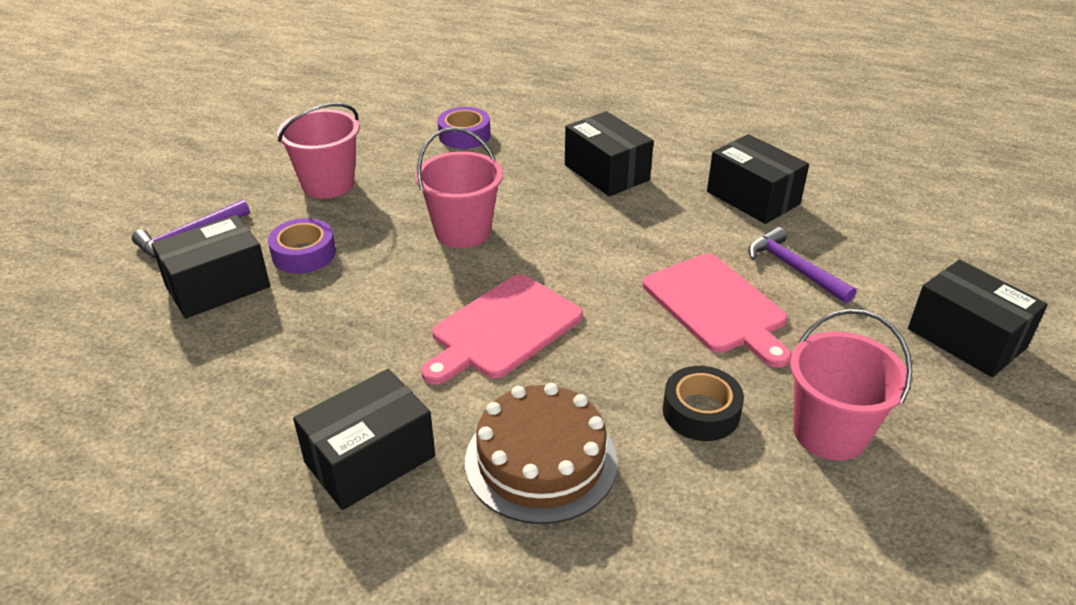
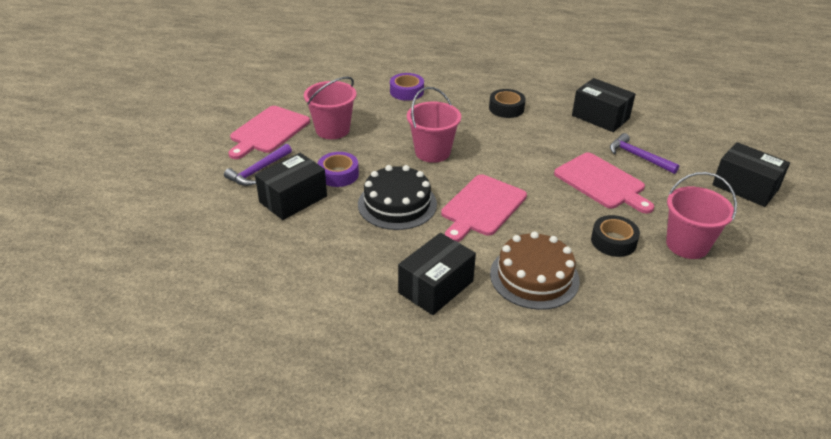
camera: 10 degrees left, 0 degrees up
black box [565,111,654,196] -> black tape [489,89,526,118]
none -> pink cutting board [228,106,310,159]
none -> black cake [358,165,437,230]

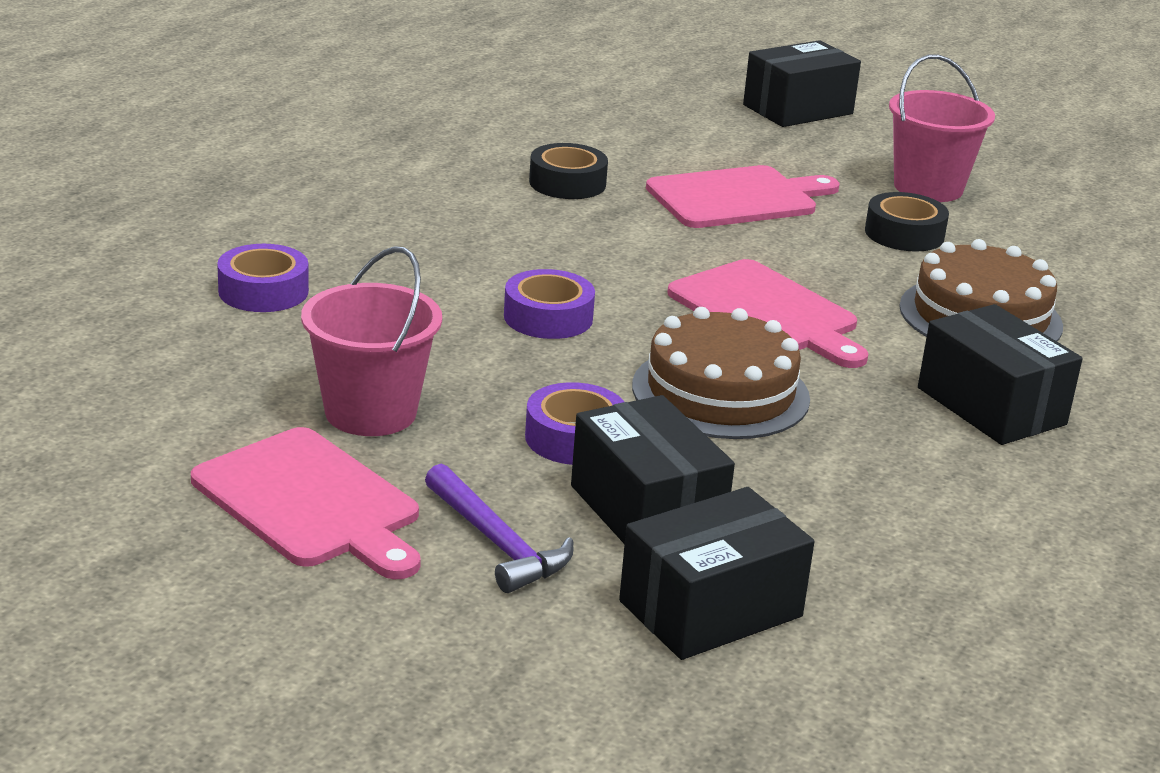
camera: 75 degrees left, 10 degrees down
black cake [358,165,437,230] -> brown cake [632,307,810,439]
pink bucket [407,87,461,163] -> purple tape [504,269,595,339]
black tape [489,89,526,118] -> black tape moved to [529,143,608,199]
black box [572,78,635,132] -> black box moved to [619,487,815,660]
purple hammer [610,133,680,174] -> none

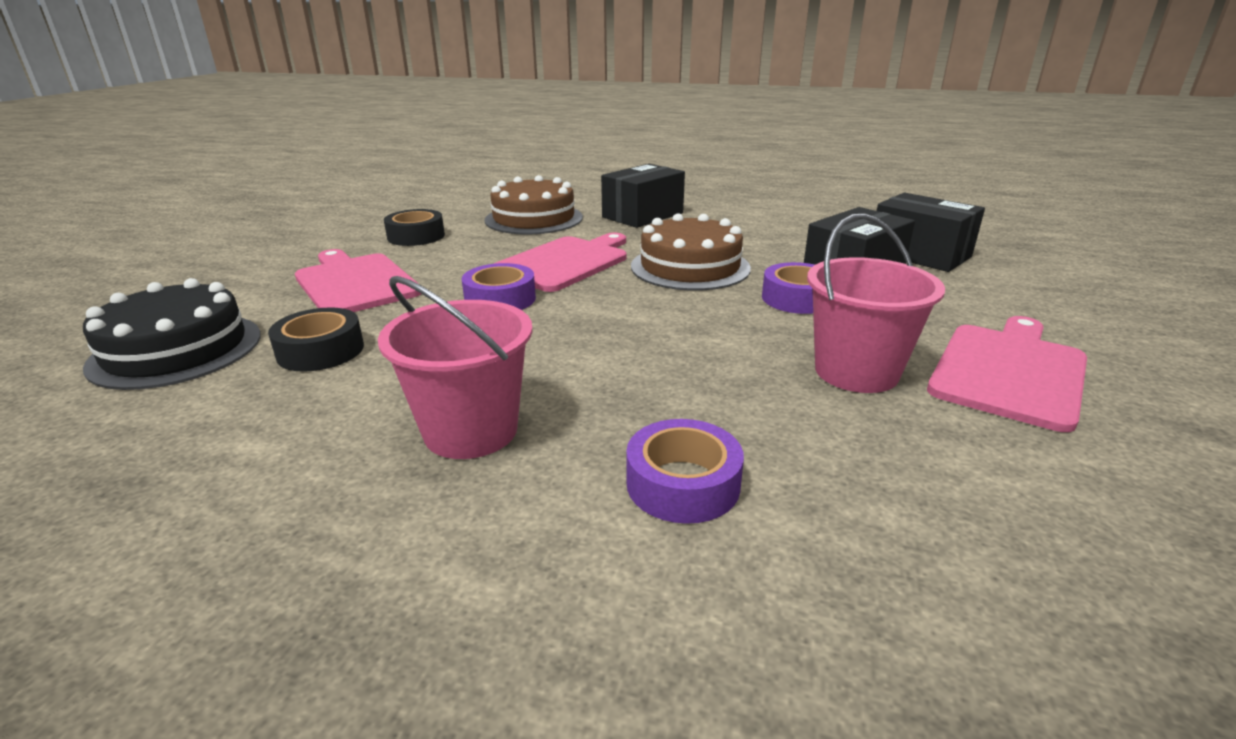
camera: 100 degrees left, 0 degrees up
purple hammer [425,464,573,593] -> none
purple tape [504,269,595,339] -> purple tape moved to [462,263,536,310]
black box [743,40,861,127] -> none
pink bucket [889,54,995,202] -> pink bucket moved to [378,276,533,459]
none -> black cake [83,278,261,390]

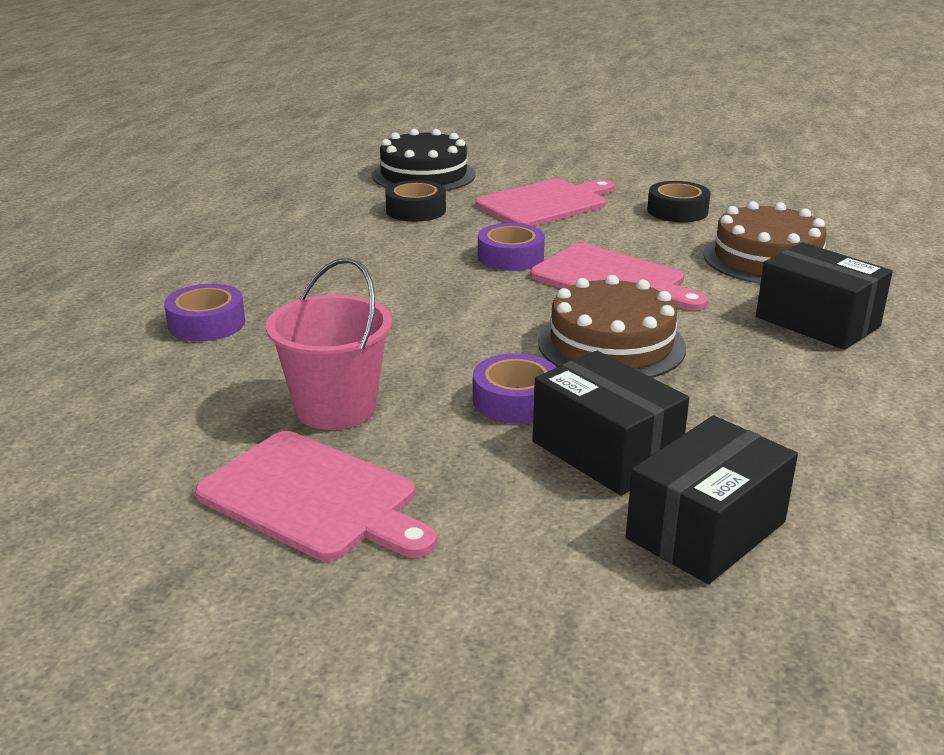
camera: 90 degrees right, 0 degrees up
pink bucket [378,276,533,459] -> none

